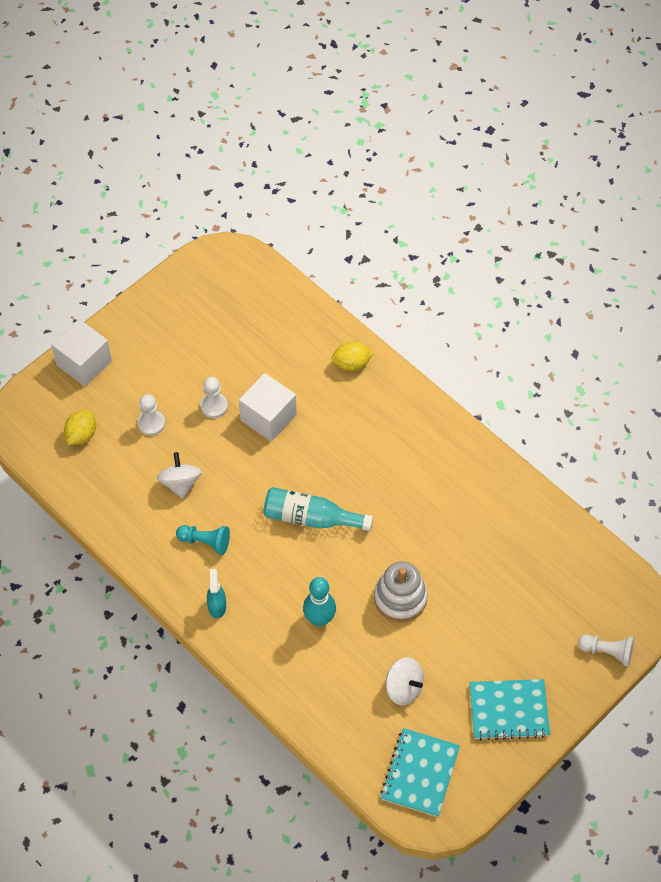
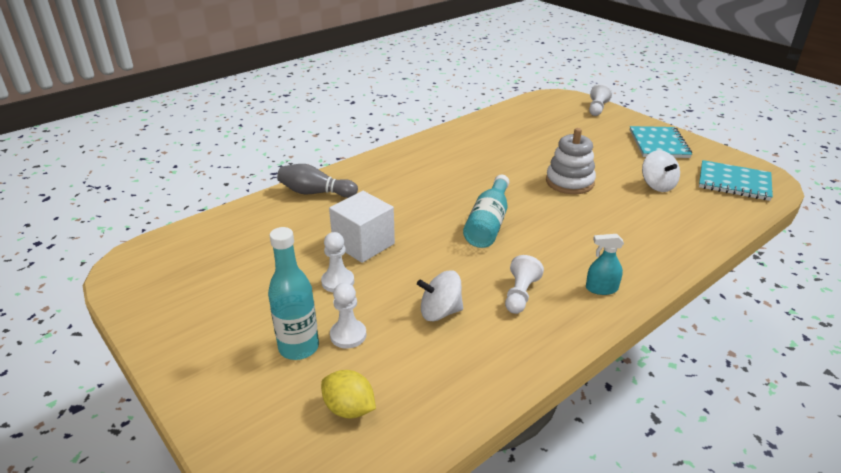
camera: 85 degrees left, 25 degrees down
white cube [51,319,112,387] -> none
turquoise pawn [176,525,230,555] -> white pawn [505,255,544,314]
turquoise bowling pin [303,577,336,626] -> none
yellow lemon [331,341,374,371] -> grey bowling pin [277,164,358,198]
white spinning top [386,657,424,705] -> white spinning top turned 120 degrees clockwise [642,150,680,192]
none -> turquoise bottle [268,227,319,360]

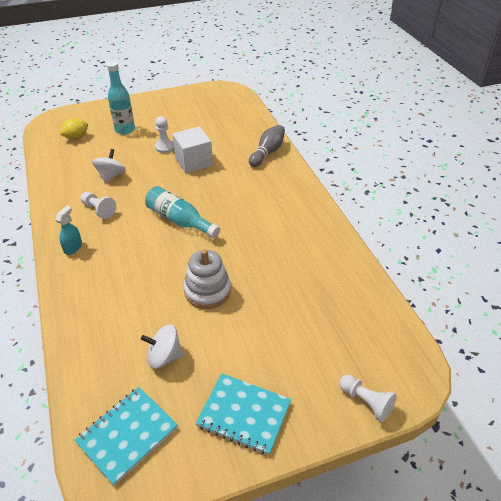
camera: 110 degrees right, 10 degrees up
white pawn [330,283,366,349] -> none

